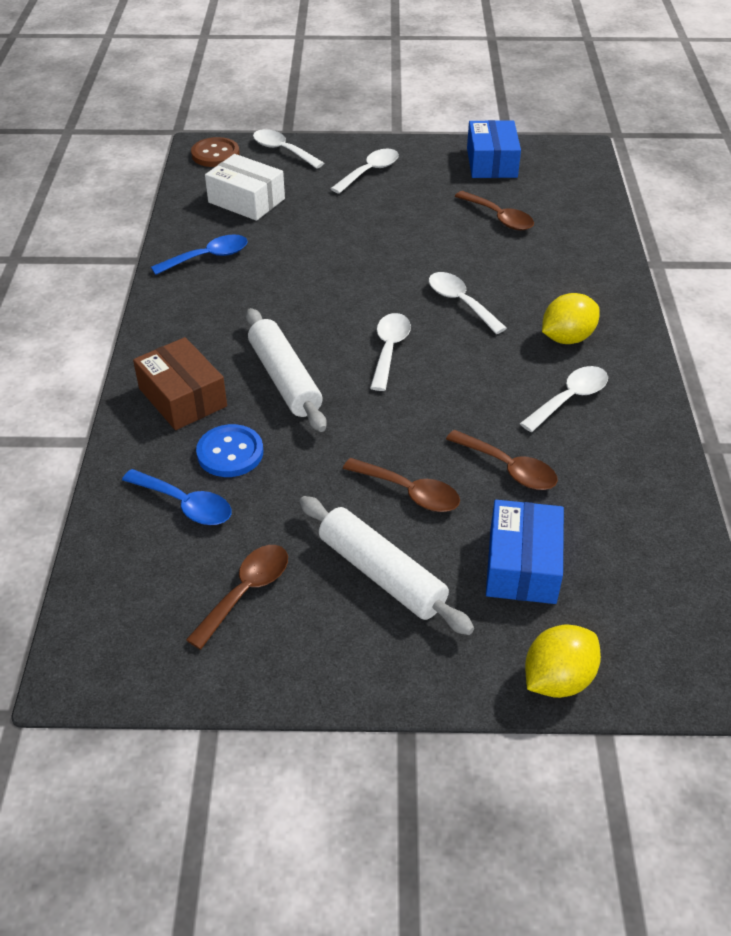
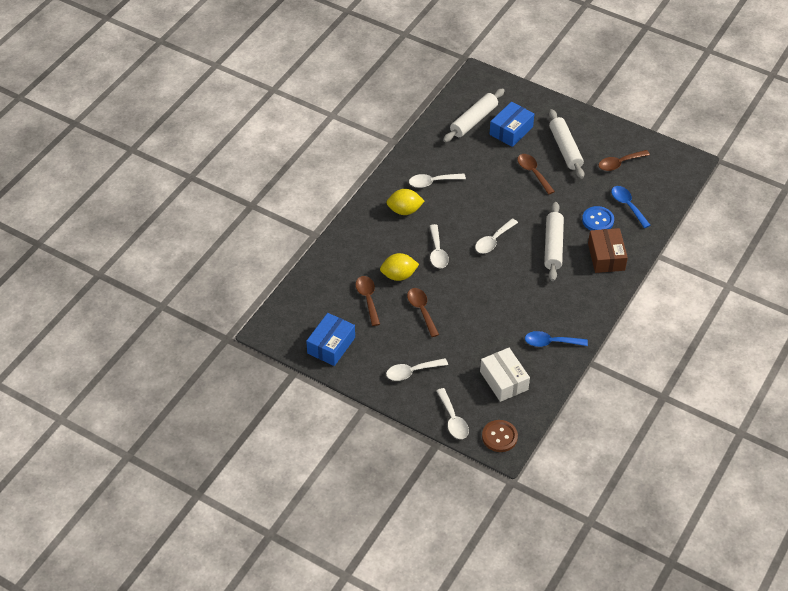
camera: 150 degrees left, 5 degrees up
brown spoon [446,430,558,490] -> brown spoon moved to [407,288,439,337]
yellow lemon [525,624,601,698] -> yellow lemon moved to [380,253,419,281]
none -> white rolling pin [443,88,505,142]

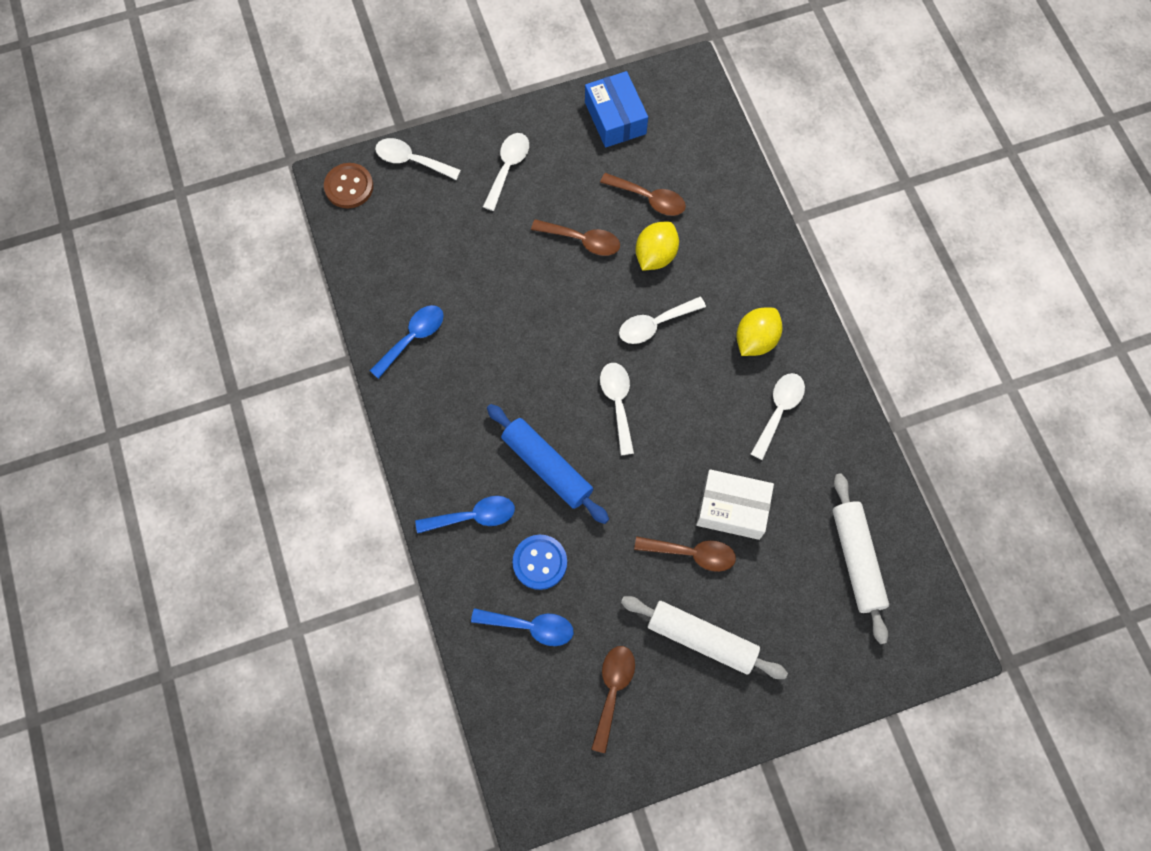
camera: 130 degrees right, 20 degrees up
white spoon [430,224,449,268] -> white spoon turned 60 degrees counterclockwise [619,297,706,344]
white box [480,348,530,402] -> white box moved to [696,469,774,540]
blue box [490,101,534,147] -> none
white rolling pin [544,202,564,281] -> blue rolling pin [487,404,609,524]
brown box [588,228,628,273] -> blue spoon [415,496,515,533]

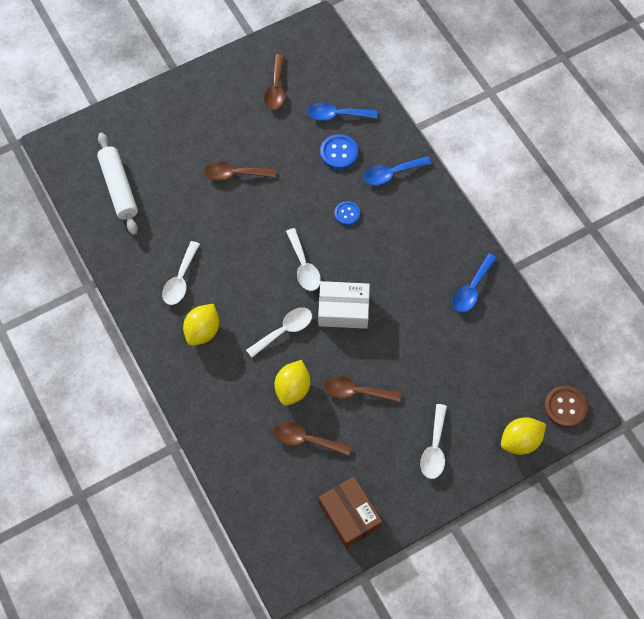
camera: 170 degrees right, 5 degrees down
white spoon [375,138,461,180] -> yellow lemon [501,417,546,455]
blue rolling pin [487,404,609,524] -> blue button [334,201,360,225]
blue box [585,71,648,148] -> brown box [319,476,382,548]
white rolling pin [621,596,788,679] -> none
white box [696,469,774,540] -> white box moved to [318,281,370,329]

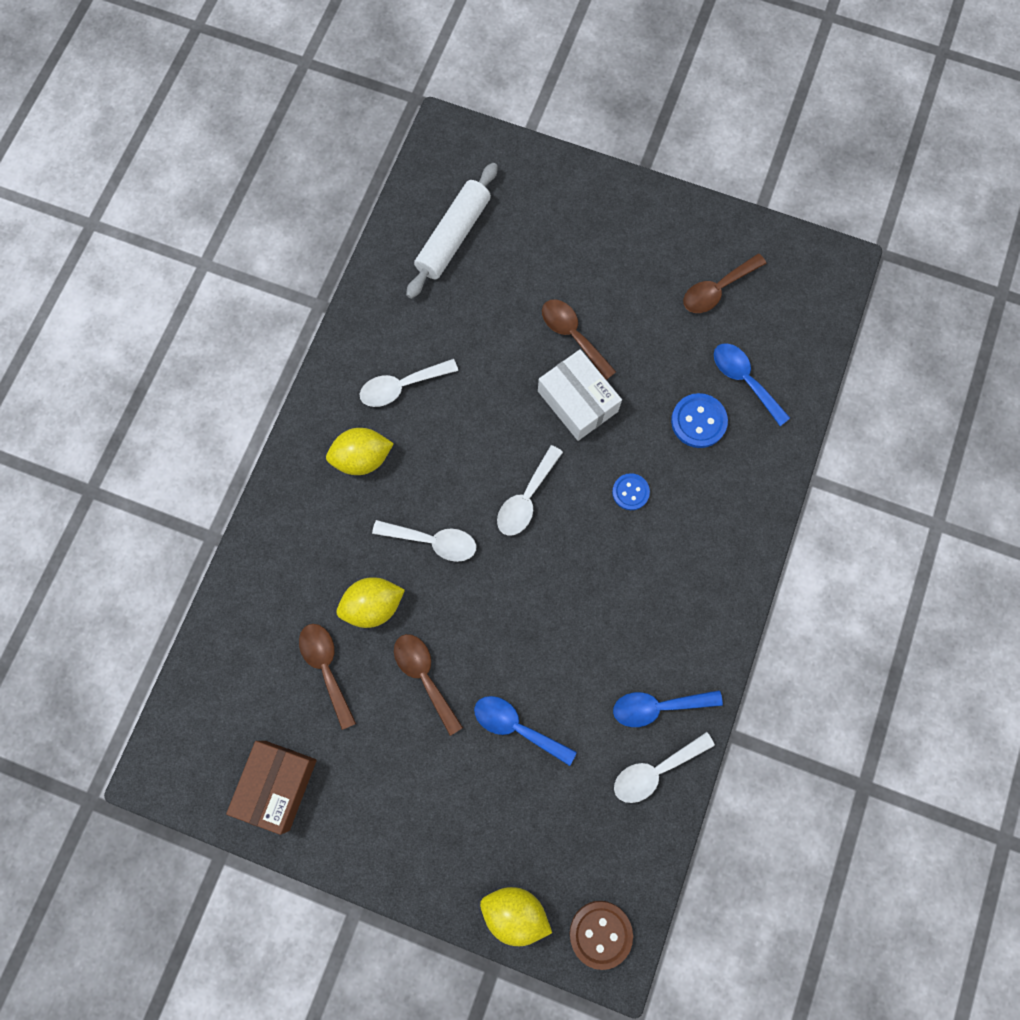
camera: 50 degrees right, 10 degrees up
white box [318,281,370,329] -> white box moved to [538,349,622,441]
blue spoon [364,156,431,185] -> blue spoon moved to [474,696,577,766]
white spoon [420,404,447,479] -> white spoon moved to [614,732,715,803]

